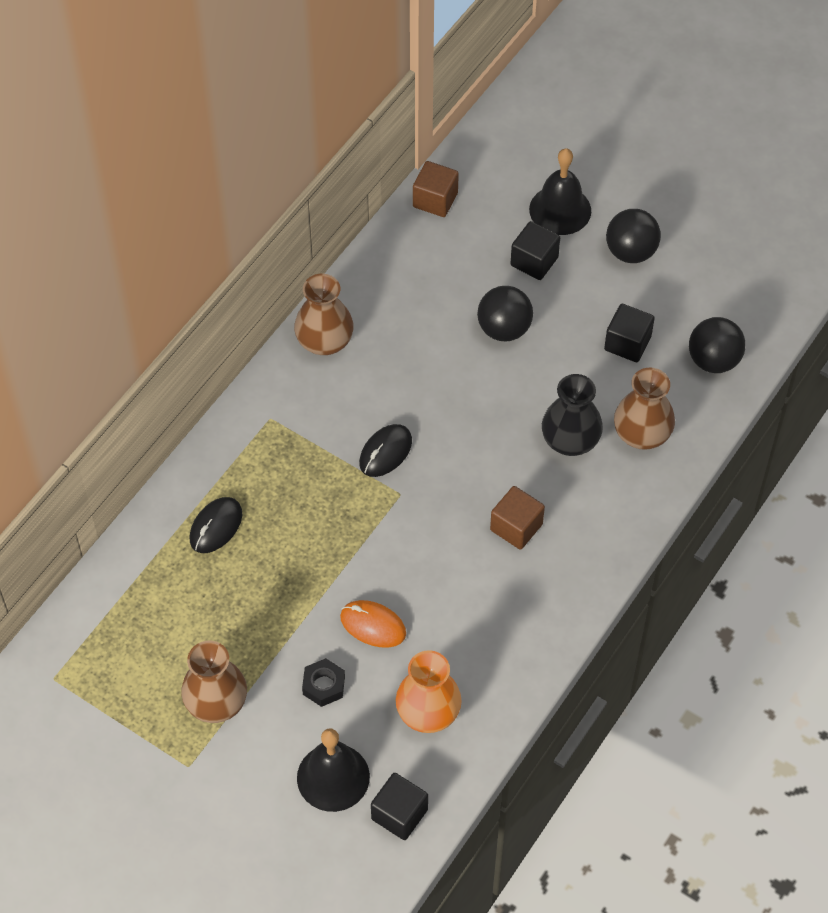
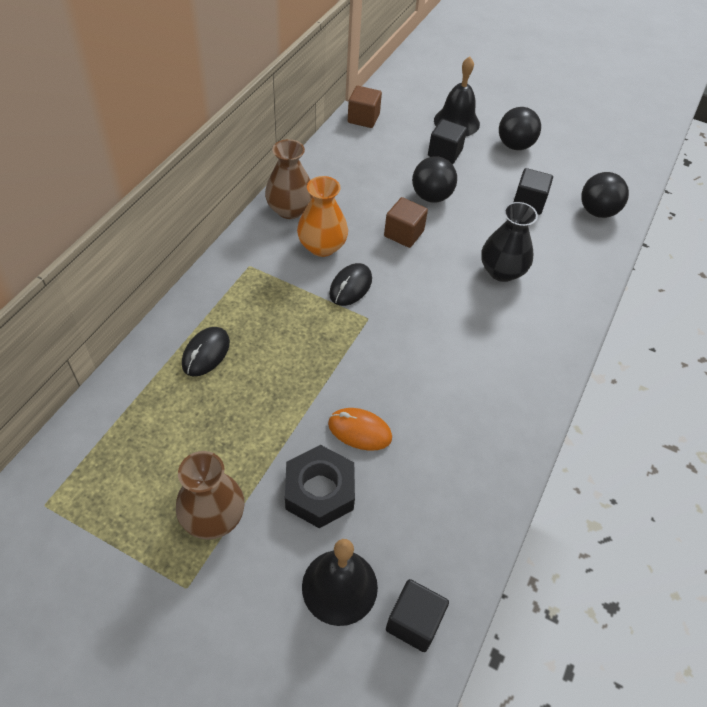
camera: 10 degrees left, 5 degrees down
black nut [302,658,345,707] -> black nut [285,445,355,528], size x1.70
orange vase [395,650,462,733] -> orange vase moved to [297,176,348,257]
brown cube [490,486,545,550] -> brown cube moved to [384,197,428,248]
brown vase [614,367,675,450] -> none

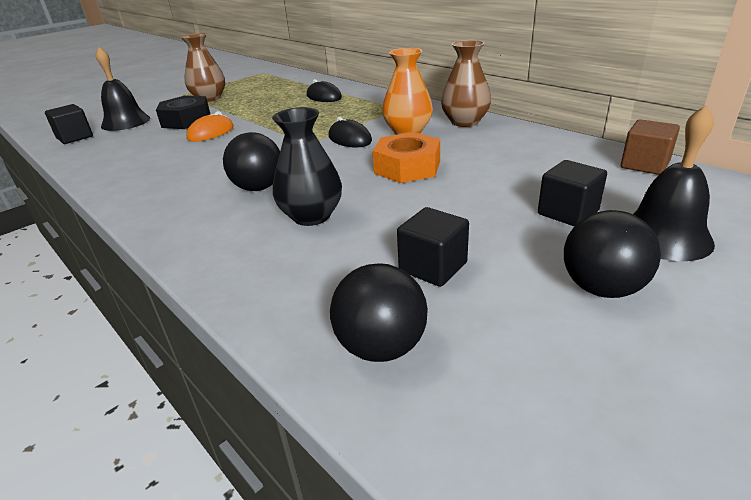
camera: 115 degrees right, 20 degrees down
brown cube [384,197,428,248] -> orange nut [373,132,440,183]
black ball [412,156,457,202] -> black ball moved to [223,132,280,191]

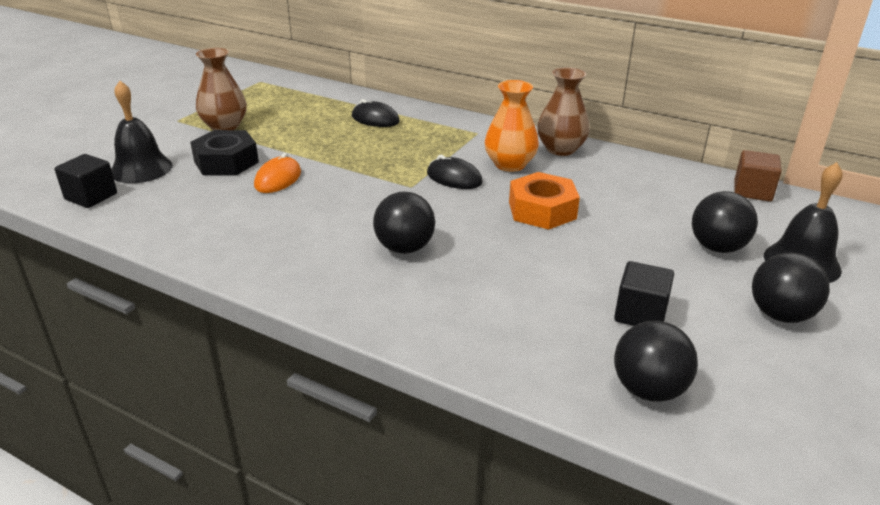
camera: 20 degrees left, 0 degrees up
black vase [272,107,342,226] -> none
black cube [538,160,607,226] -> black ball [692,191,758,253]

